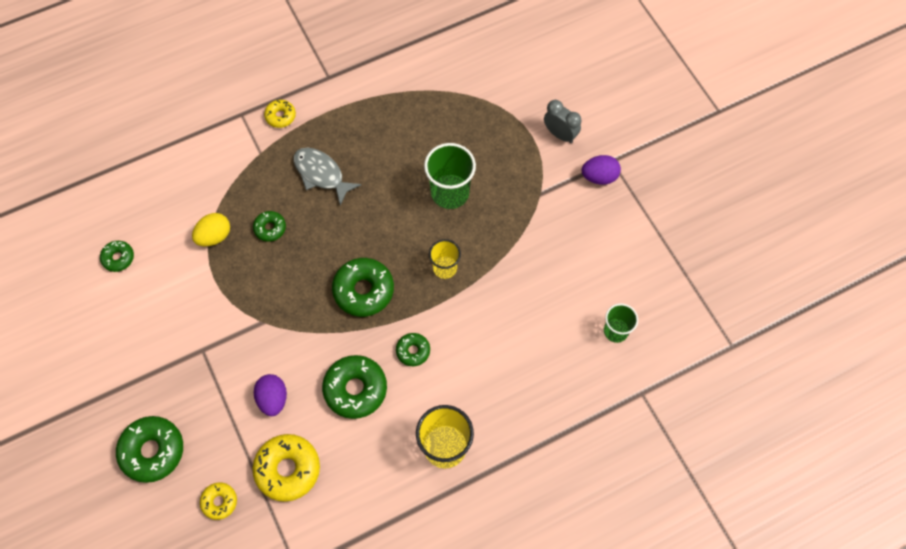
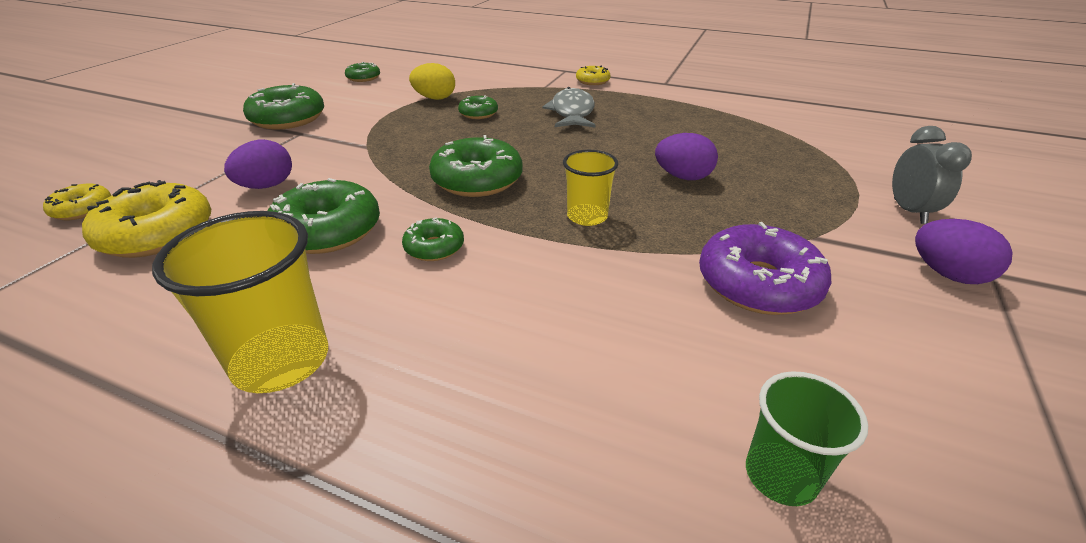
camera: 50 degrees right, 30 degrees down
green donut [116,416,183,483] -> green donut moved to [243,83,324,130]
green cup [424,143,476,209] -> purple egg [655,133,718,180]
none -> purple donut [699,222,831,315]

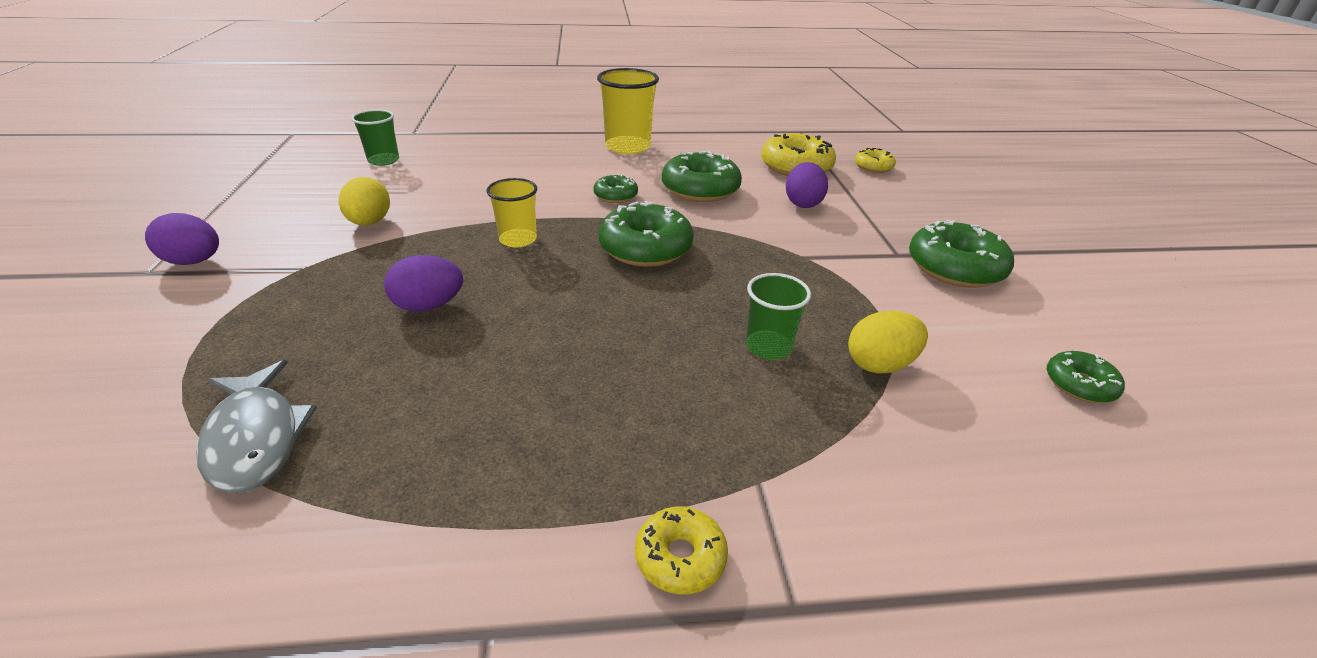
camera: 150 degrees right, 0 degrees up
green donut [458,95,498,119] -> green cup [746,273,811,360]
grey fish [543,87,596,127] -> grey fish moved to [196,360,317,494]
purple donut [699,222,831,315] -> yellow egg [339,177,390,225]
grey clock [892,126,972,224] -> none

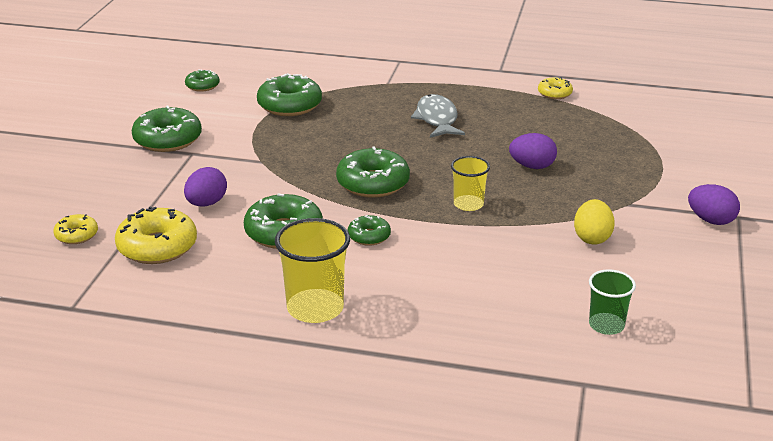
camera: 160 degrees left, 5 degrees down
grey fish [196,360,317,494] -> grey fish moved to [411,94,465,138]
yellow donut [635,506,728,595] -> yellow donut moved to [538,77,573,99]
green cup [746,273,811,360] -> none
yellow egg [848,311,928,373] -> green donut [257,73,322,116]

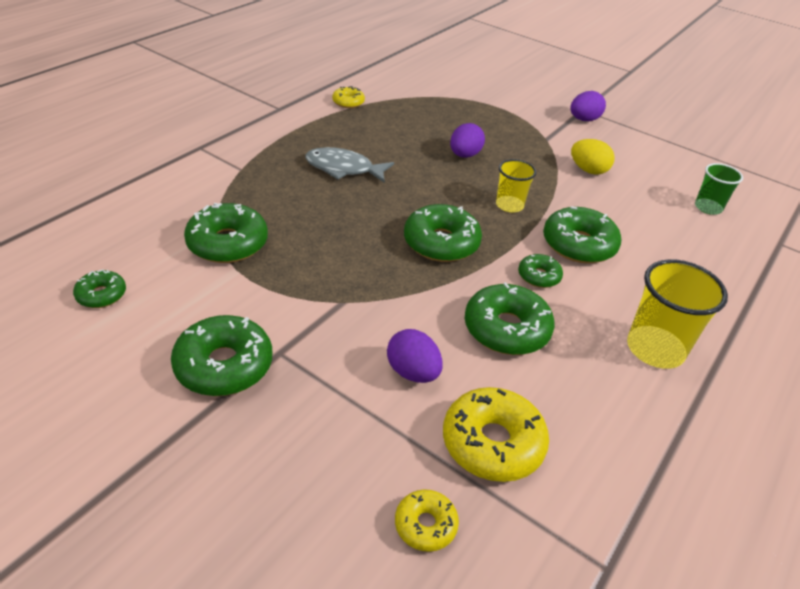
camera: 70 degrees left, 10 degrees up
none -> green donut [543,206,621,263]

